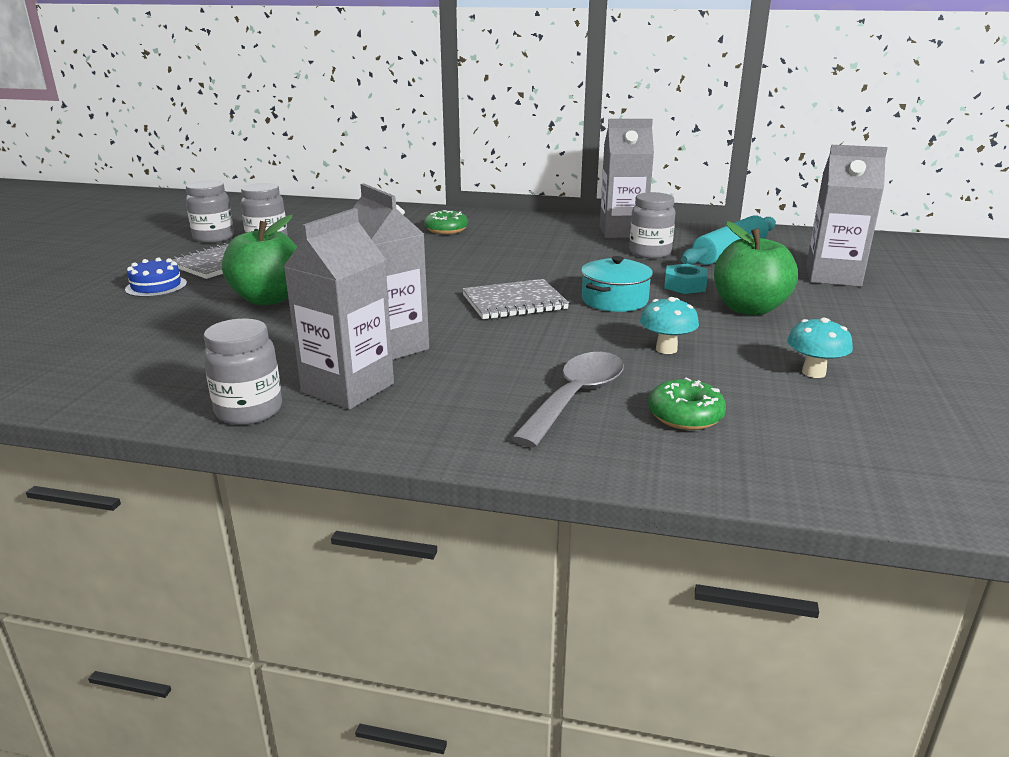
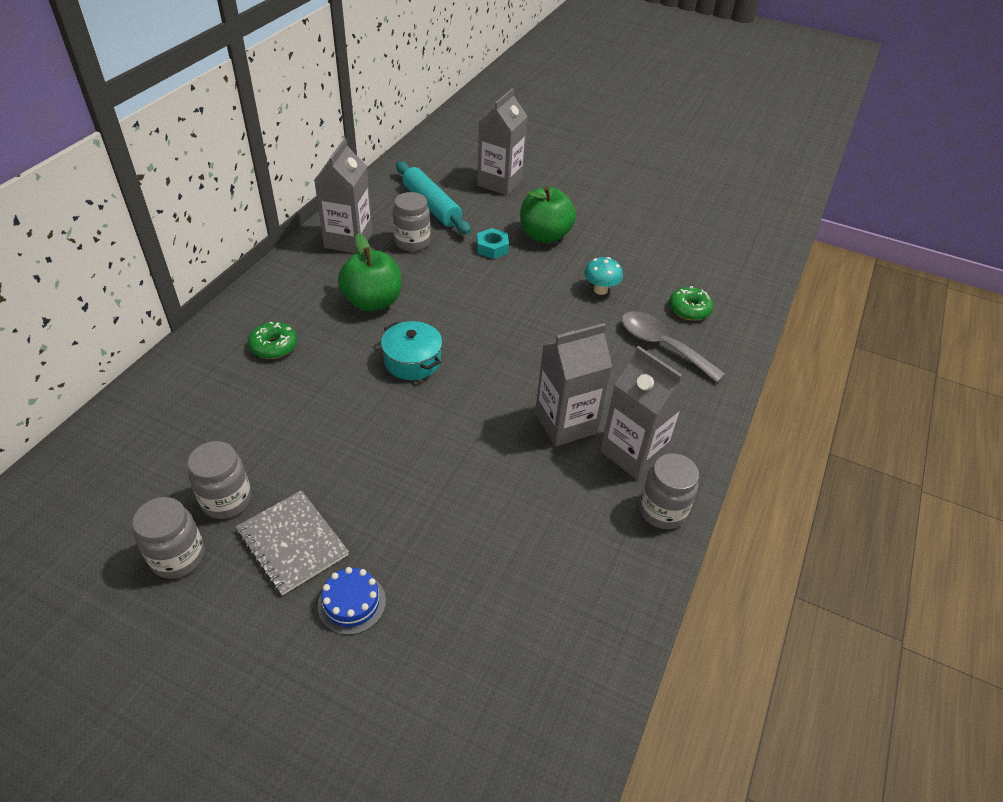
camera: 80 degrees left, 20 degrees up
green apple [222,215,297,305] -> green apple moved to [338,233,401,312]
grey notebook [462,279,569,320] -> none
turquoise pot [581,256,653,312] -> turquoise pot moved to [381,321,442,380]
turquoise mushroom [787,318,853,378] -> none

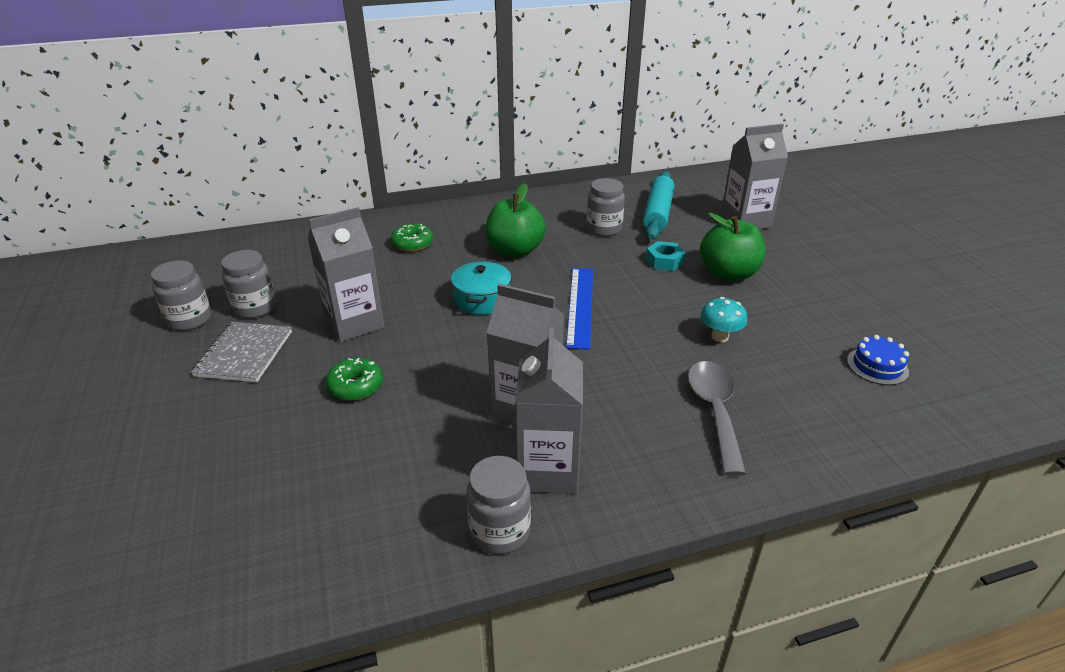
camera: 50 degrees right, 10 degrees down
grey carton [314,138,373,253] -> grey carton moved to [308,207,385,342]
blue cake [318,567,386,635] -> blue cake moved to [847,335,909,385]
green donut [669,286,713,321] -> green donut moved to [326,358,383,401]
none -> blue ruler [566,268,593,350]

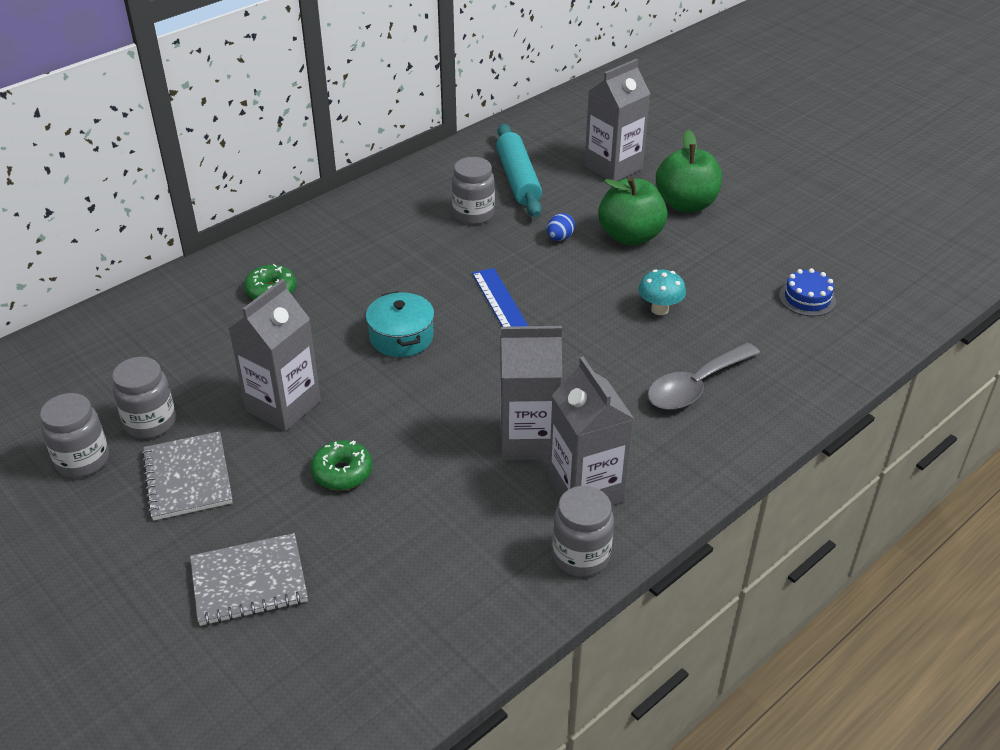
camera: 25 degrees left, 5 degrees up
green apple [485,183,546,258] -> green apple moved to [656,130,722,212]
turquoise nut [646,241,686,271] -> blue egg [547,213,575,241]
grey spoon [688,361,746,476] -> grey spoon turned 105 degrees counterclockwise [647,343,760,410]
none -> grey notebook [190,533,308,626]

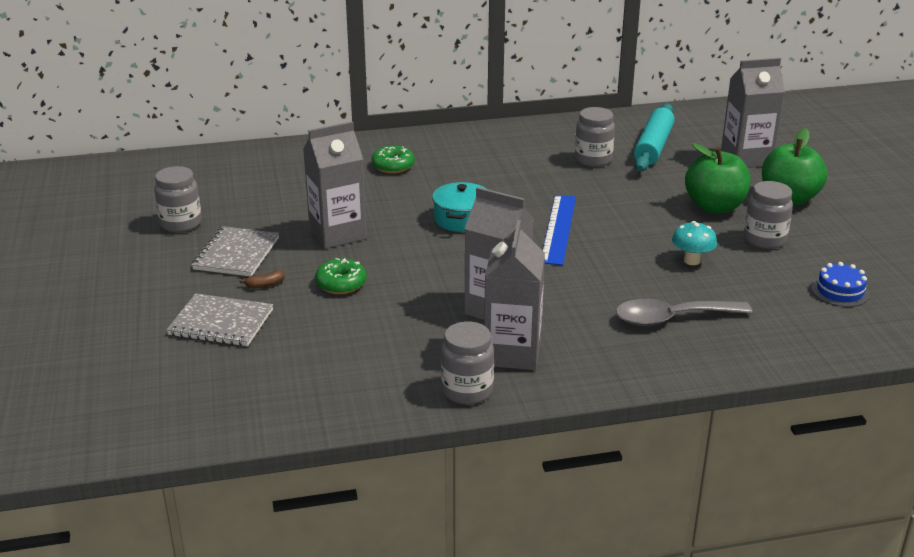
camera: 30 degrees right, 10 degrees down
grey jar [112,357,176,439] -> grey jar moved to [744,181,793,249]
blue egg [547,213,575,241] -> none
none -> brown banana [239,270,285,288]

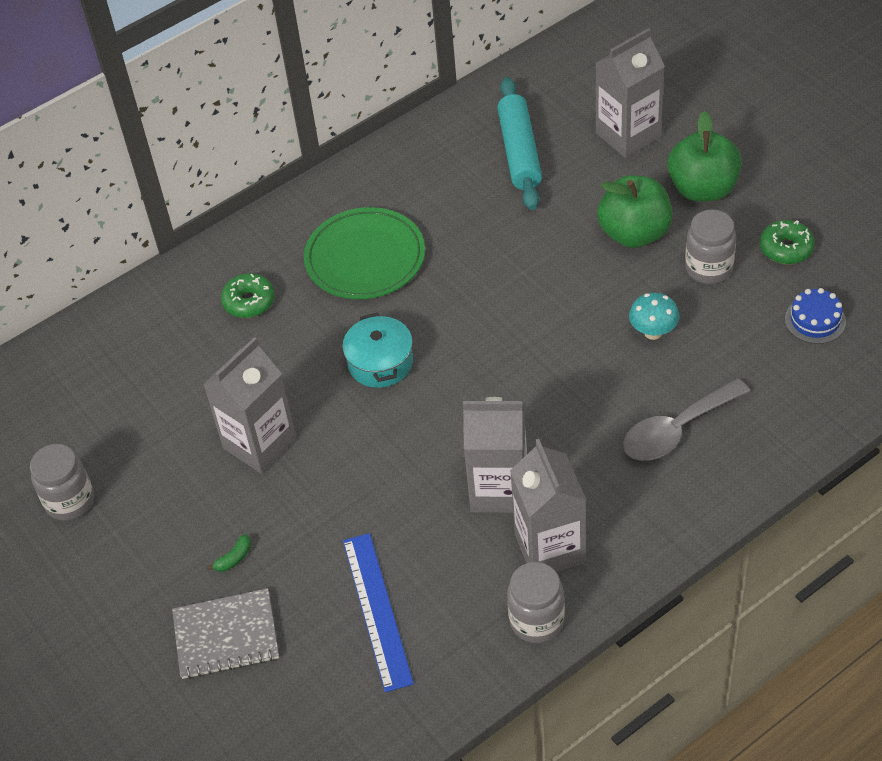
camera: 20 degrees left, 20 degrees up
grey notebook [192,226,279,276] -> none
brown banana [239,270,285,288] -> green banana [207,534,251,572]
green donut [315,258,367,294] -> green donut moved to [760,220,815,264]
blue ruler [543,195,576,265] -> blue ruler moved to [343,533,414,692]
grey jar [575,107,615,167] -> none
none -> green plate [304,207,425,299]

